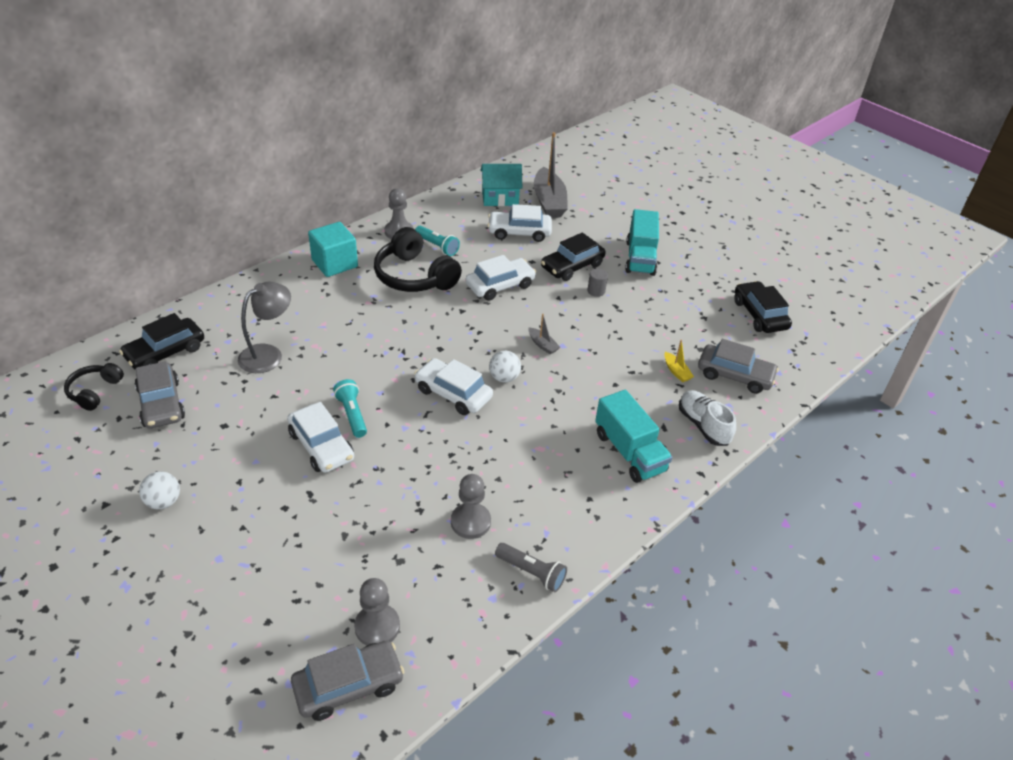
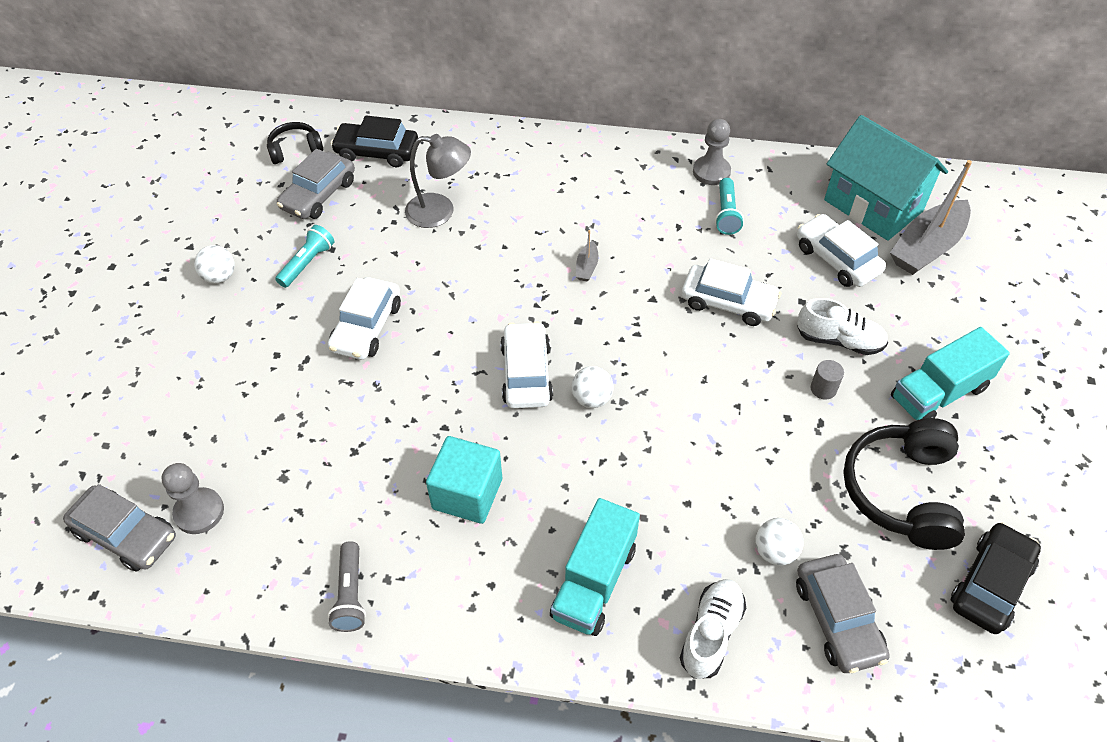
camera: 55 degrees right, 10 degrees up
turquoise cube [308,222,358,277] -> turquoise cube moved to [426,436,502,524]
turquoise flashlight [333,379,367,438] -> turquoise flashlight moved to [275,225,334,288]
black headphones [374,227,462,292] -> black headphones moved to [843,418,965,550]
grey pawn [451,474,491,539] -> none
turquoise house [480,164,522,206] -> turquoise house [824,115,948,241], size x1.57
grey boat [528,313,560,354] -> grey boat moved to [576,230,599,281]
black car [541,233,606,281] -> white shoe [797,298,888,355]
yellow boat [664,340,694,382] -> white ball [755,518,804,566]

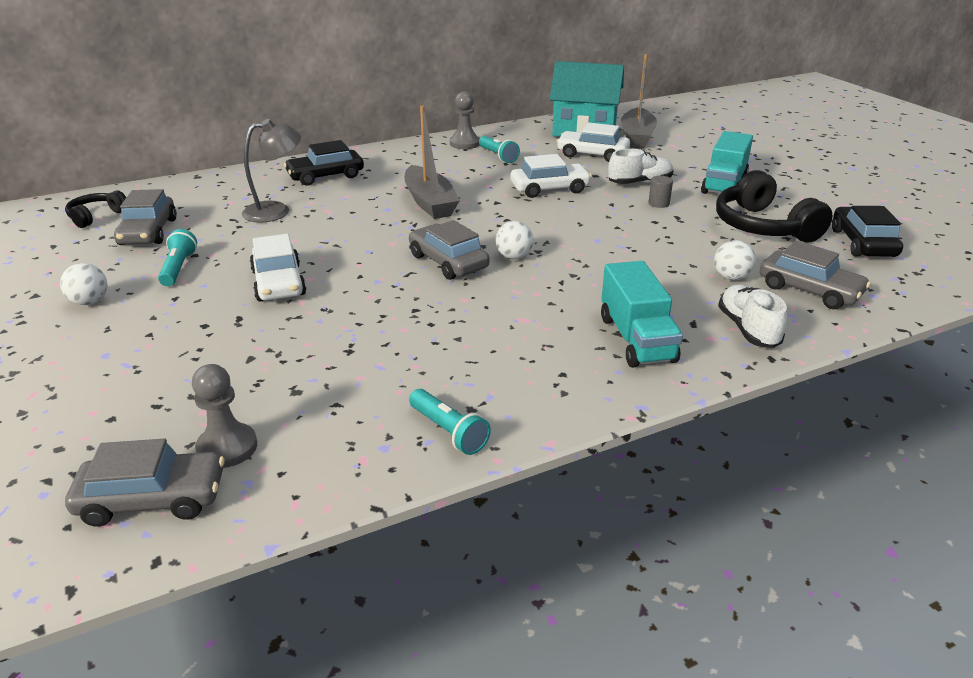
camera: 35 degrees left, 20 degrees down
grey flashlight [328,541,366,632] -> turquoise flashlight [409,389,491,455]
black car [331,116,418,167] -> black car moved to [284,140,364,186]
turquoise cube [426,436,502,524] -> none
white car [500,321,553,409] -> grey car [409,220,490,280]
grey boat [576,230,599,281] -> grey boat [405,106,460,219], size x2.30

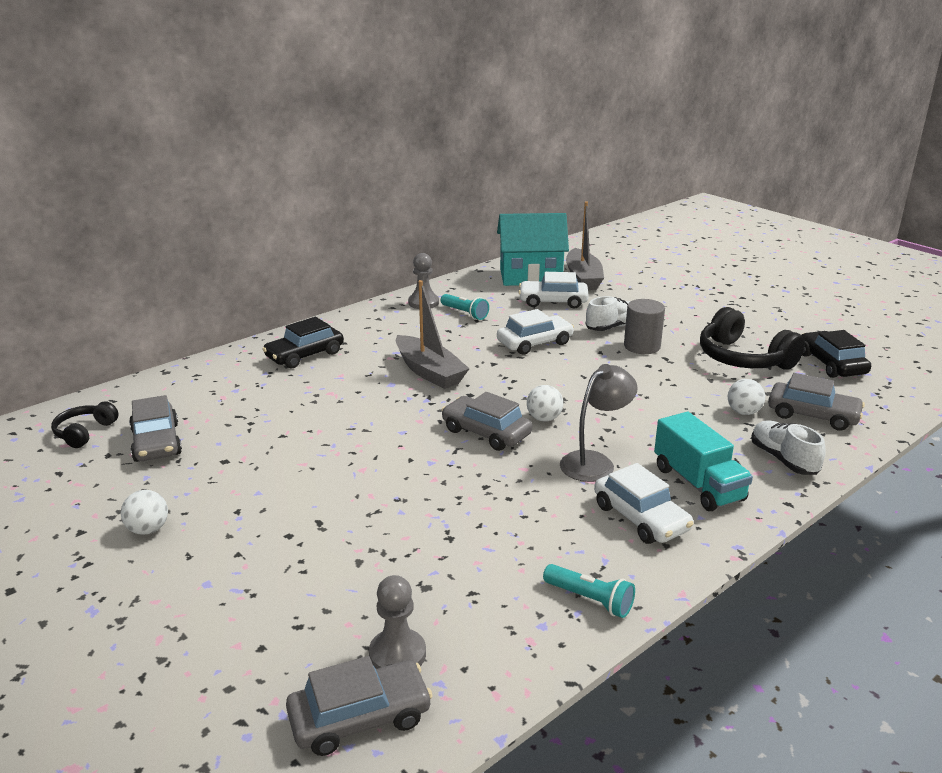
camera: 15 degrees left, 5 degrees down
turquoise flashlight [158,229,197,286] -> none
grey lamp [242,119,301,223] -> grey lamp moved to [560,364,638,482]
white car [250,234,306,302] -> white car moved to [594,463,694,544]
grey cylinder [649,176,673,208] -> grey cylinder [624,299,665,354], size x1.82
turquoise truck [701,131,753,194] -> none

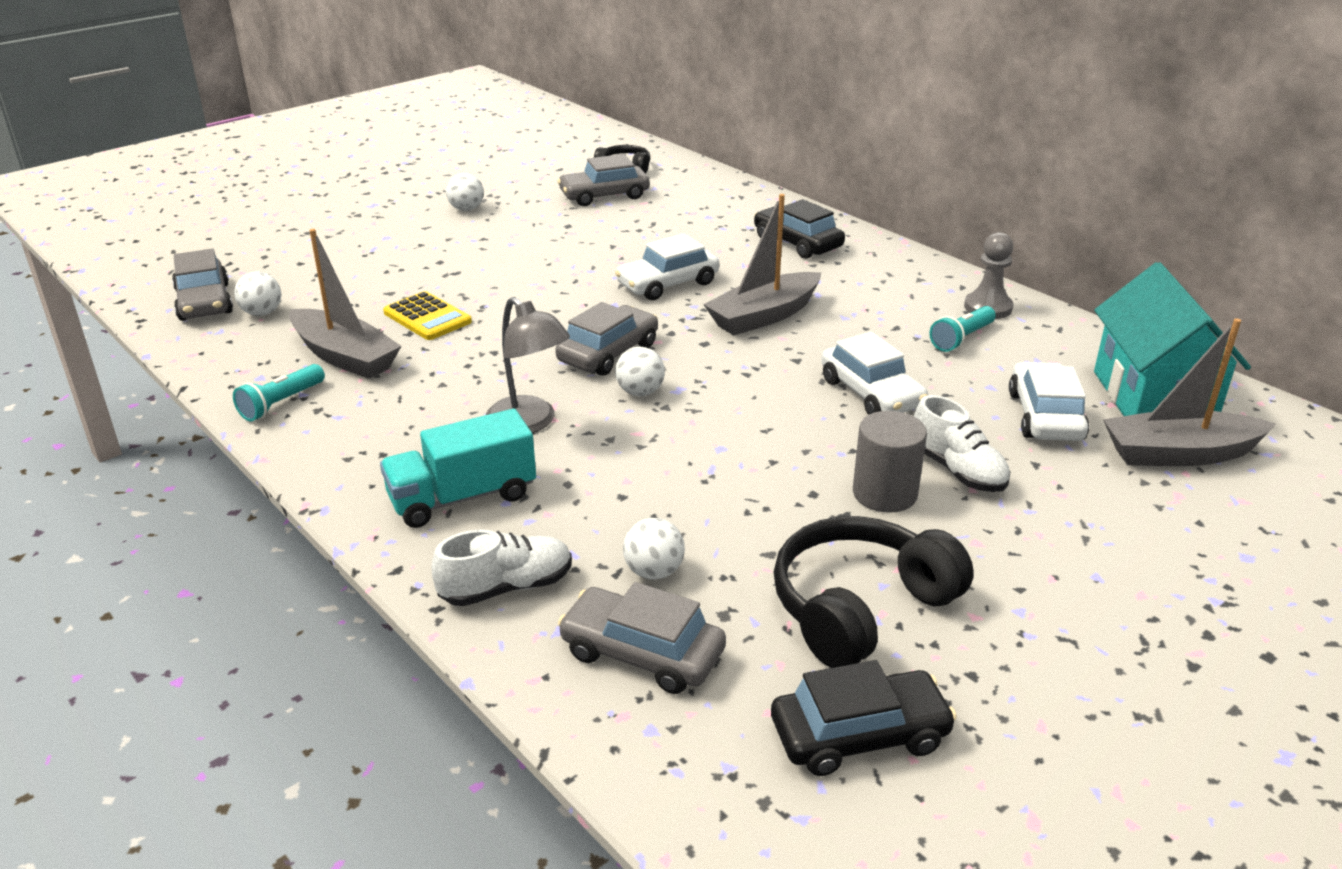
camera: 90 degrees right, 5 degrees up
grey pawn [369,575,426,669] -> white ball [234,271,281,316]
white car [594,463,694,544] -> white car moved to [615,234,719,300]
grey car [768,373,865,431] -> grey car turned 90 degrees clockwise [558,582,726,694]
none -> grey boat [289,229,401,379]
none -> yellow calculator [383,291,472,340]

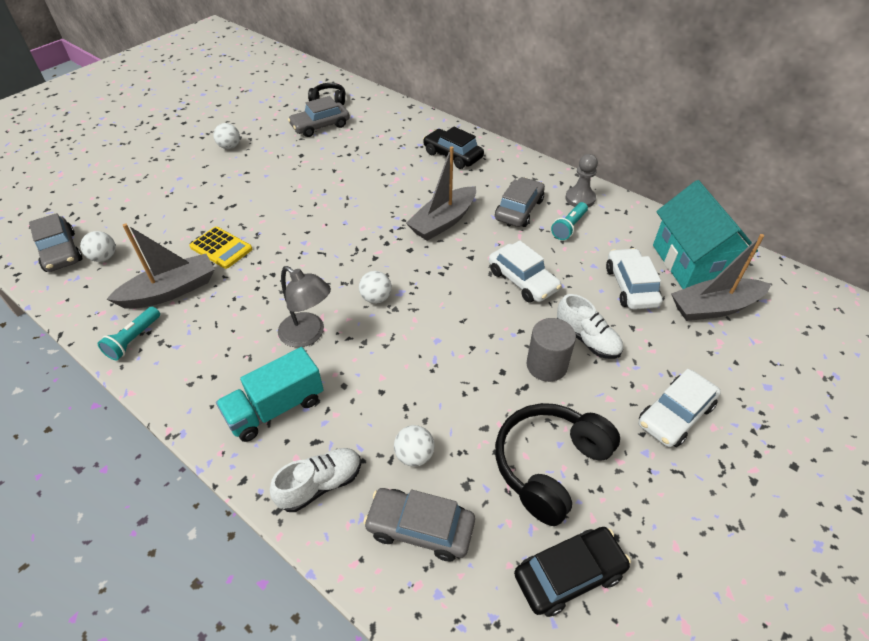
camera: 10 degrees left, 15 degrees up
grey boat [289,229,401,379] -> grey boat turned 60 degrees counterclockwise [106,224,215,309]
grey car [555,302,658,375] -> grey car moved to [495,177,545,227]
white car [615,234,719,300] -> white car moved to [639,369,721,447]

